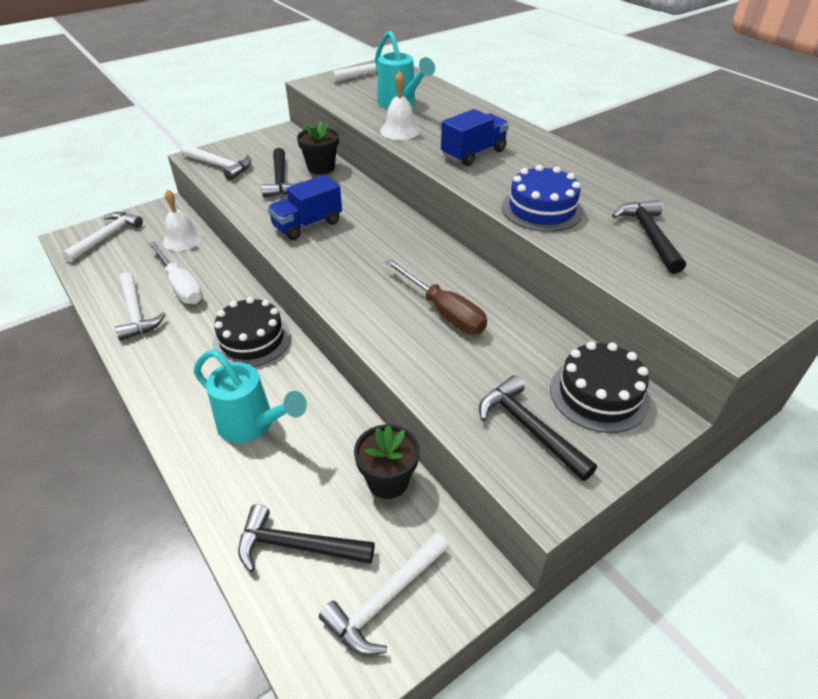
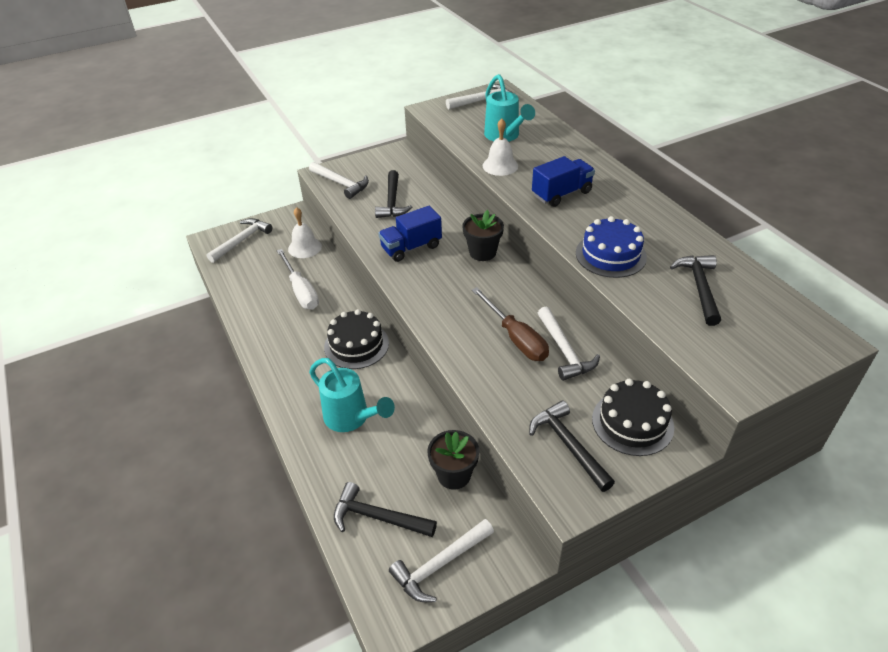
camera: 10 degrees right, 0 degrees up
white hammer [115,272,166,341] -> white hammer moved to [538,307,600,381]
black flower pot [297,121,339,175] -> black flower pot moved to [462,210,504,261]

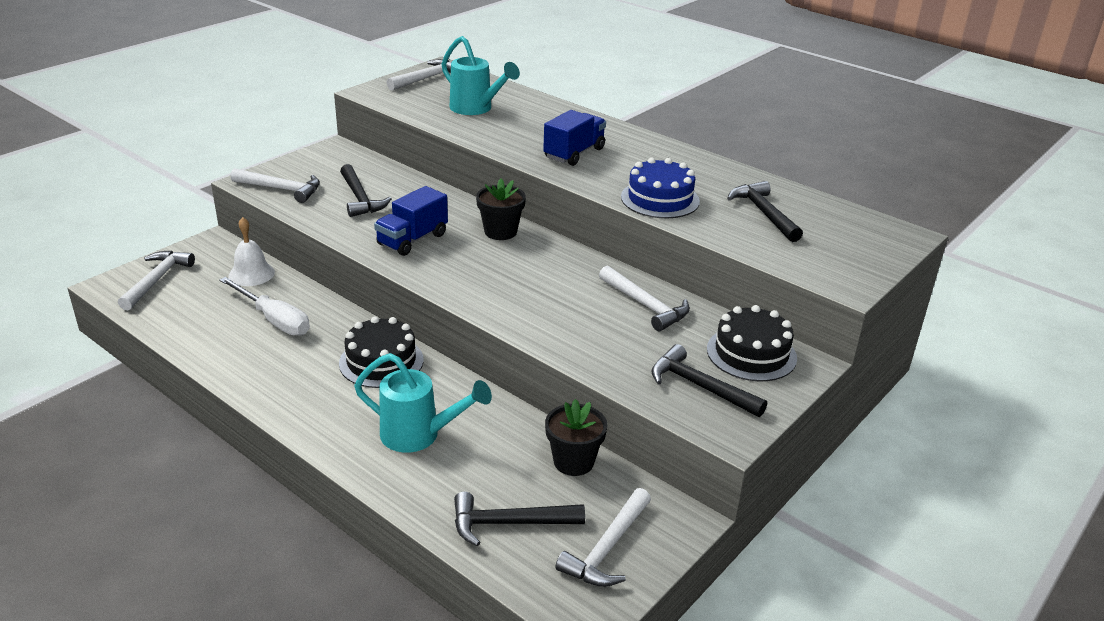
camera: 25 degrees left, 10 degrees down
brown screwdriver [472,287,549,361] -> none
white bell [483,119,518,176] -> none

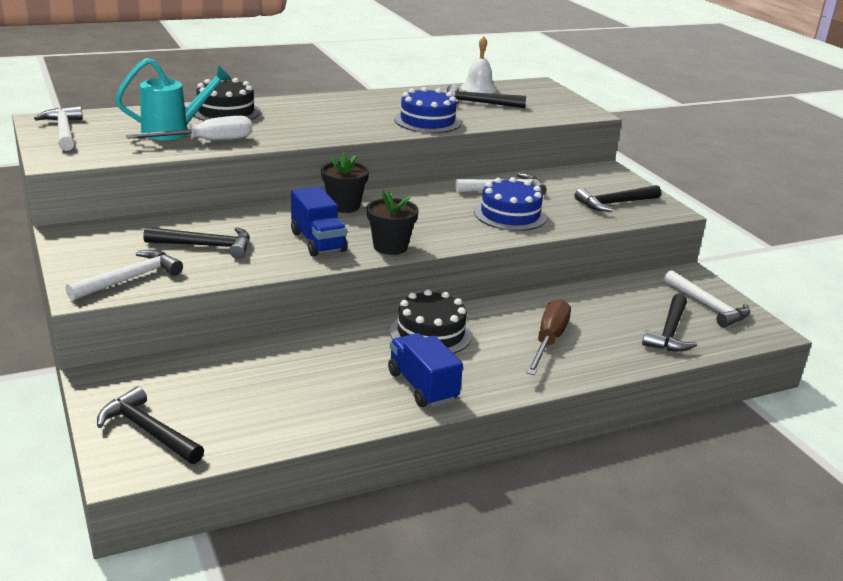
camera: 65 degrees left, 5 degrees down
white hammer [118,251,195,310] -> black hammer [97,386,204,464]
white screwdriver [219,277,310,336] -> white screwdriver moved to [126,116,252,141]
white bell [228,217,275,286] -> white bell moved to [461,36,497,94]
turquoise watering can [354,353,492,453] -> brown screwdriver [526,299,571,375]
blue truck [543,110,606,166] -> blue truck moved to [388,333,463,407]
black flower pot [545,399,607,476] -> black flower pot moved to [367,190,419,255]
black cake [707,305,797,381] -> black cake moved to [194,78,260,121]
none -> blue cake [474,177,547,231]

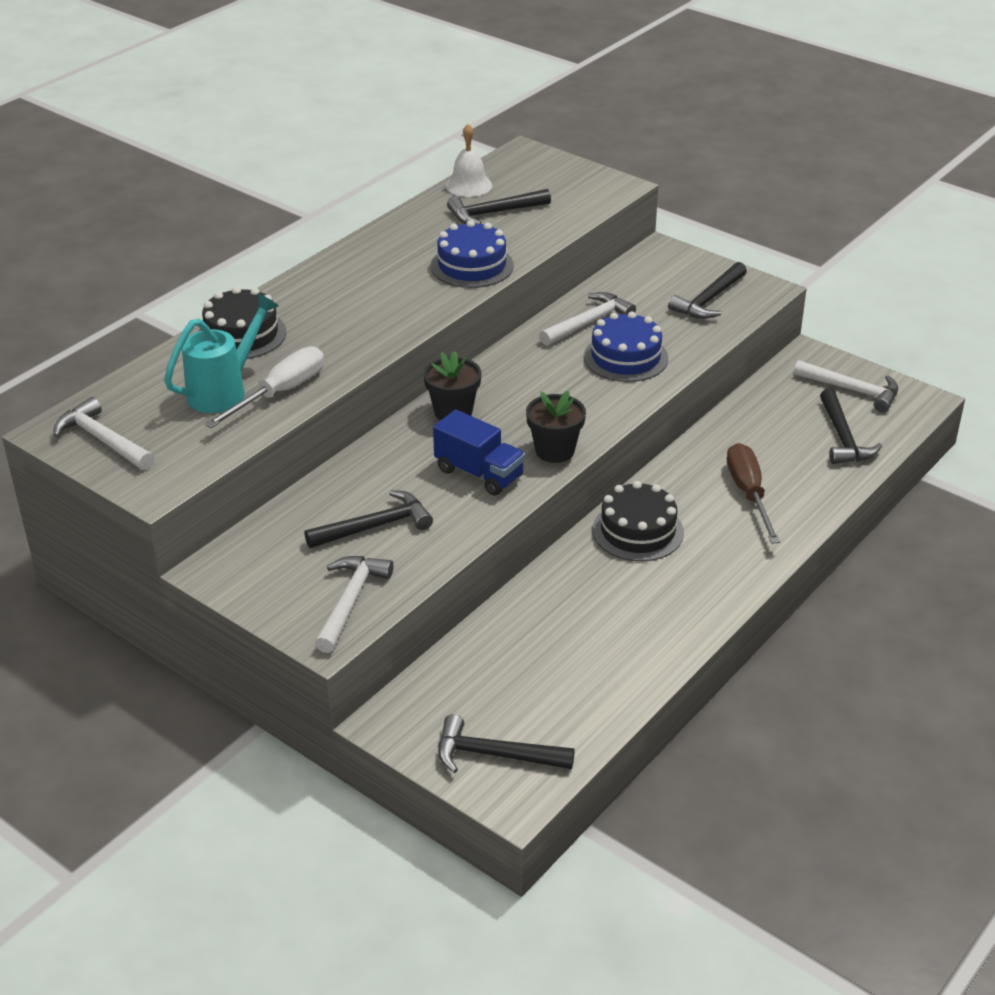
camera: 25 degrees left, 10 degrees up
blue truck [388,333,463,407] -> none

